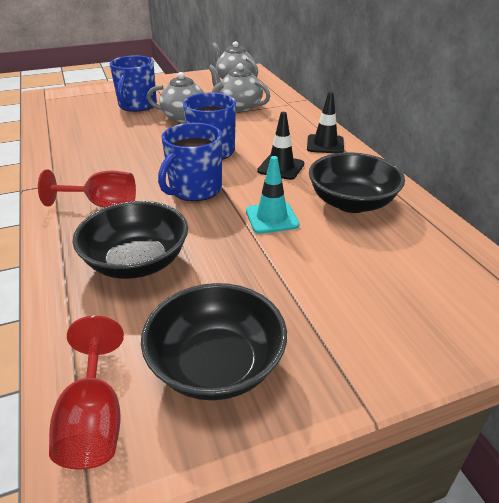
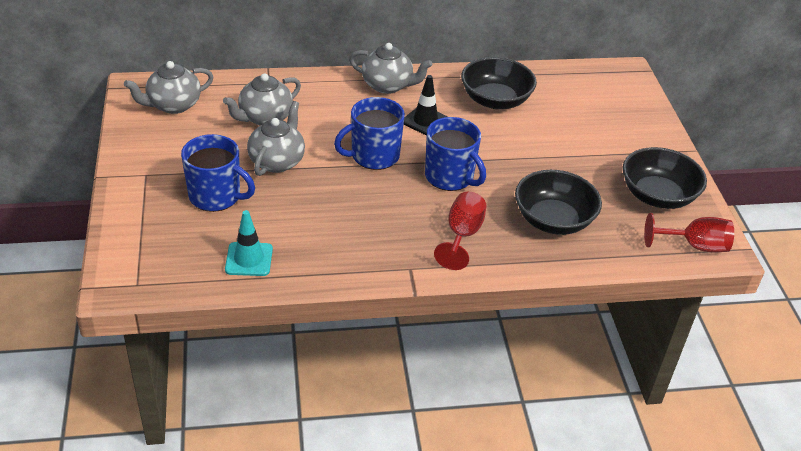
camera: 80 degrees left, 5 degrees up
turquoise traffic cone [246,156,299,234] -> turquoise traffic cone moved to [225,210,273,276]
black traffic cone [307,92,344,153] -> grey teapot [349,43,433,94]

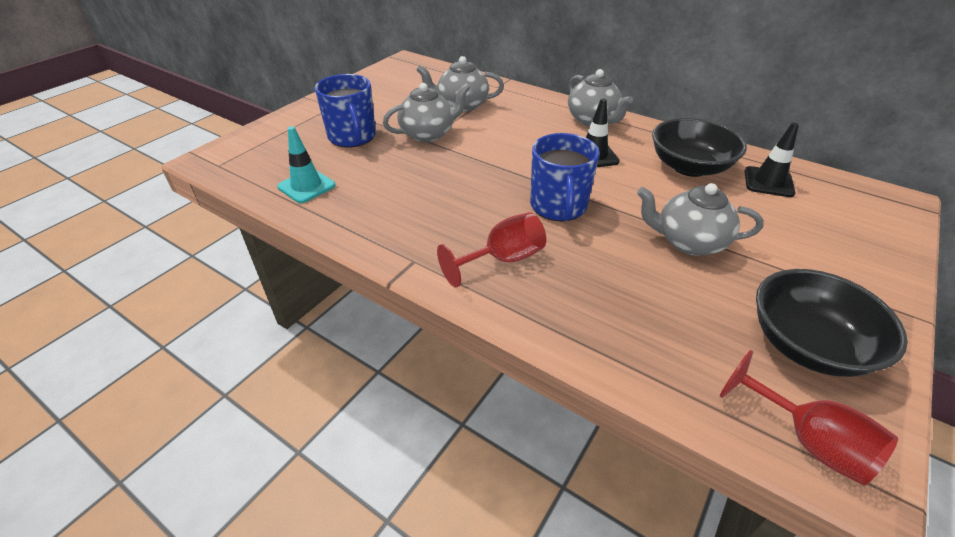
camera: 45 degrees right, 0 degrees up
grey teapot [124,61,213,114] -> grey teapot moved to [637,183,764,256]
blue mug [334,97,405,170] -> none
black bowl [515,170,602,235] -> none
none -> black traffic cone [745,123,799,197]

